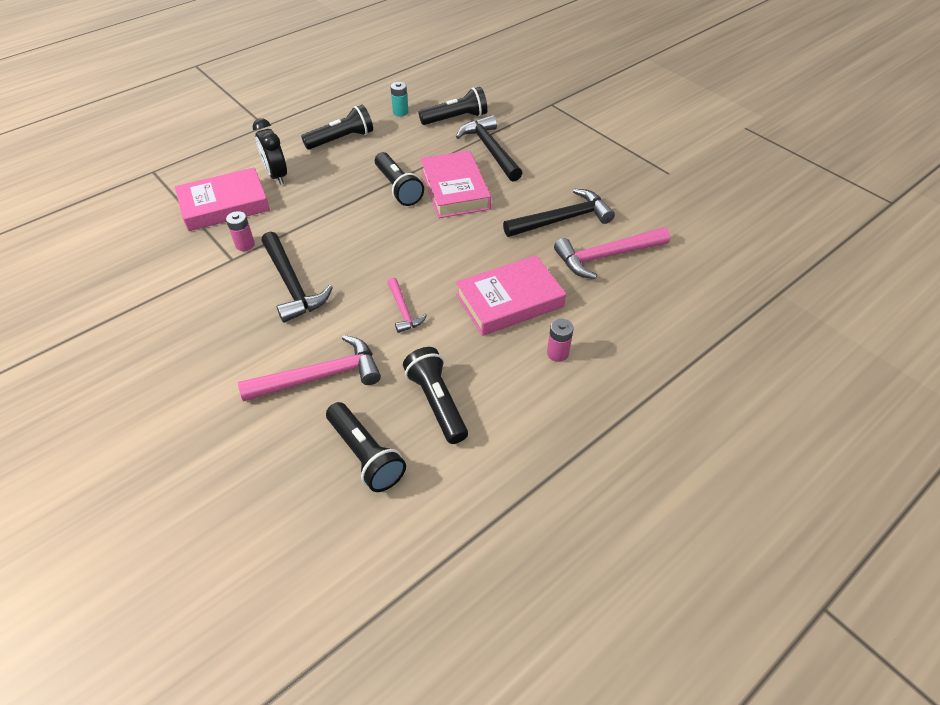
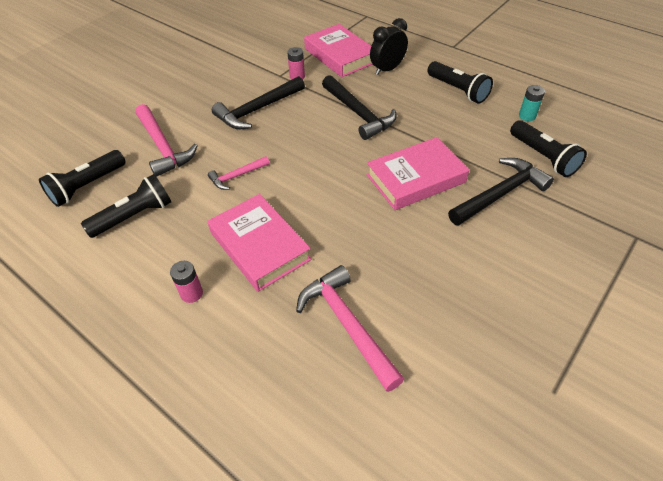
camera: 80 degrees right, 0 degrees up
black flashlight [375,152,424,206] -> none
black hammer [503,189,615,237] -> black hammer moved to [322,75,396,140]

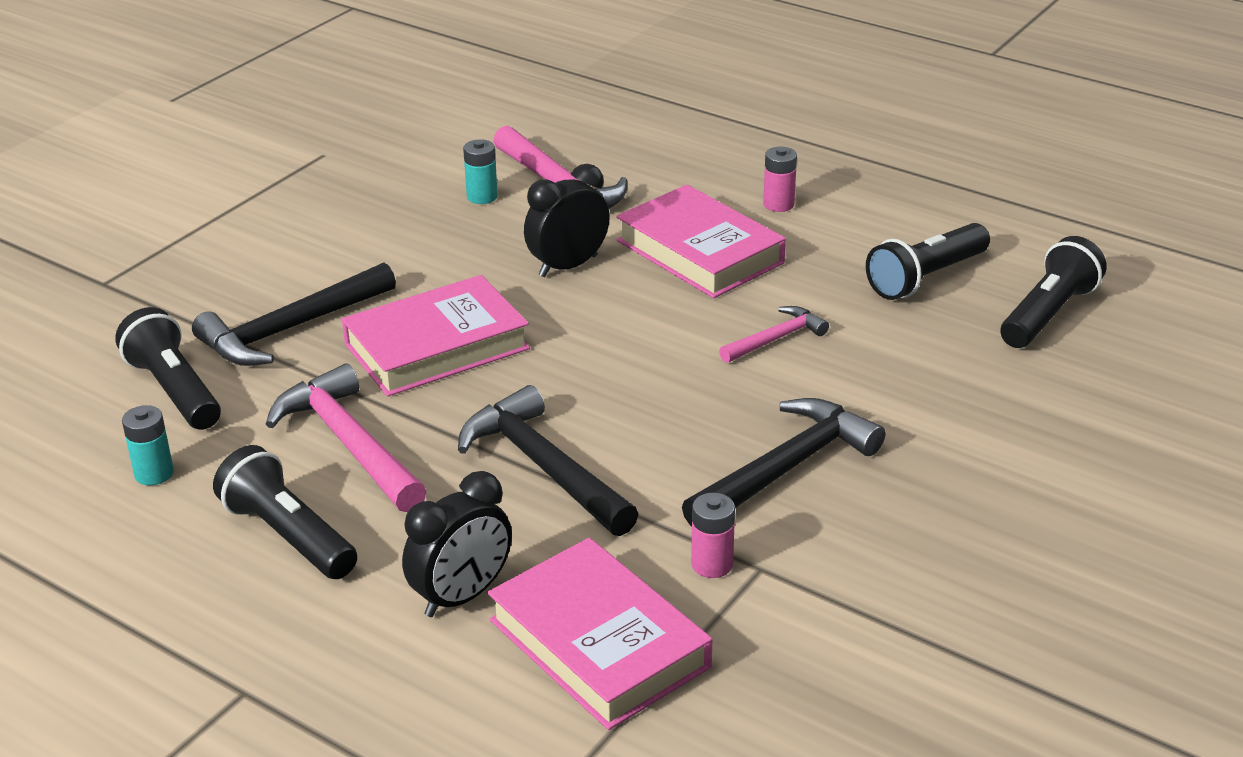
camera: 175 degrees right, 15 degrees down
pink hammer [135,104,198,177] -> pink hammer moved to [266,363,427,512]
none -> turquoise battery [463,139,498,204]
none -> black clock [524,164,610,277]

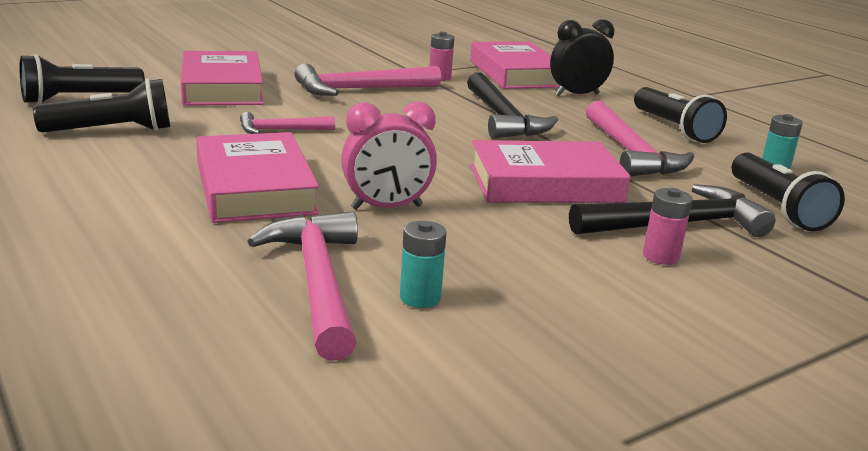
camera: 160 degrees left, 10 degrees down
black clock [524,164,610,277] -> pink clock [341,102,437,210]
black hammer [682,398,885,527] -> pink hammer [295,63,441,96]
pink battery [763,147,797,212] -> pink battery moved to [643,188,692,265]
none -> pink book [181,51,264,106]

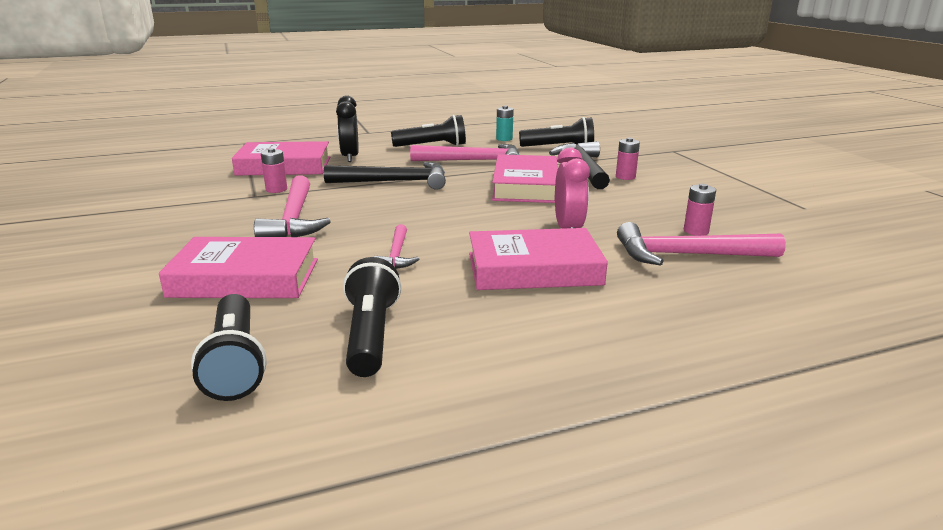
camera: 75 degrees left, 0 degrees up
turquoise battery [400,221,447,308] -> pink battery [684,184,716,236]

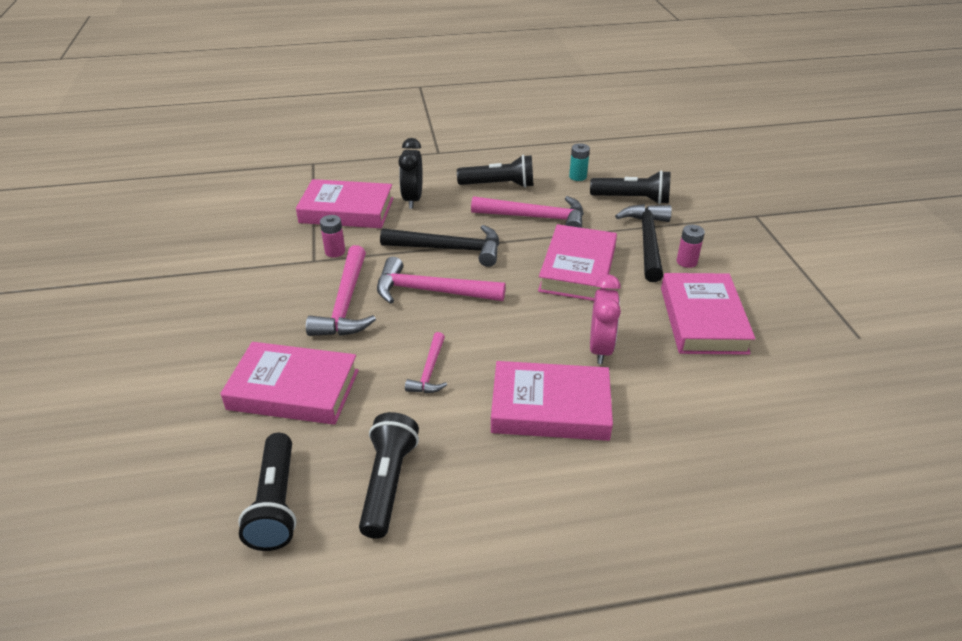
camera: 10 degrees right, 15 degrees up
pink hammer [617,222,786,266] -> pink hammer moved to [377,257,506,304]
pink battery [684,184,716,236] -> none
none -> pink book [661,273,755,355]

